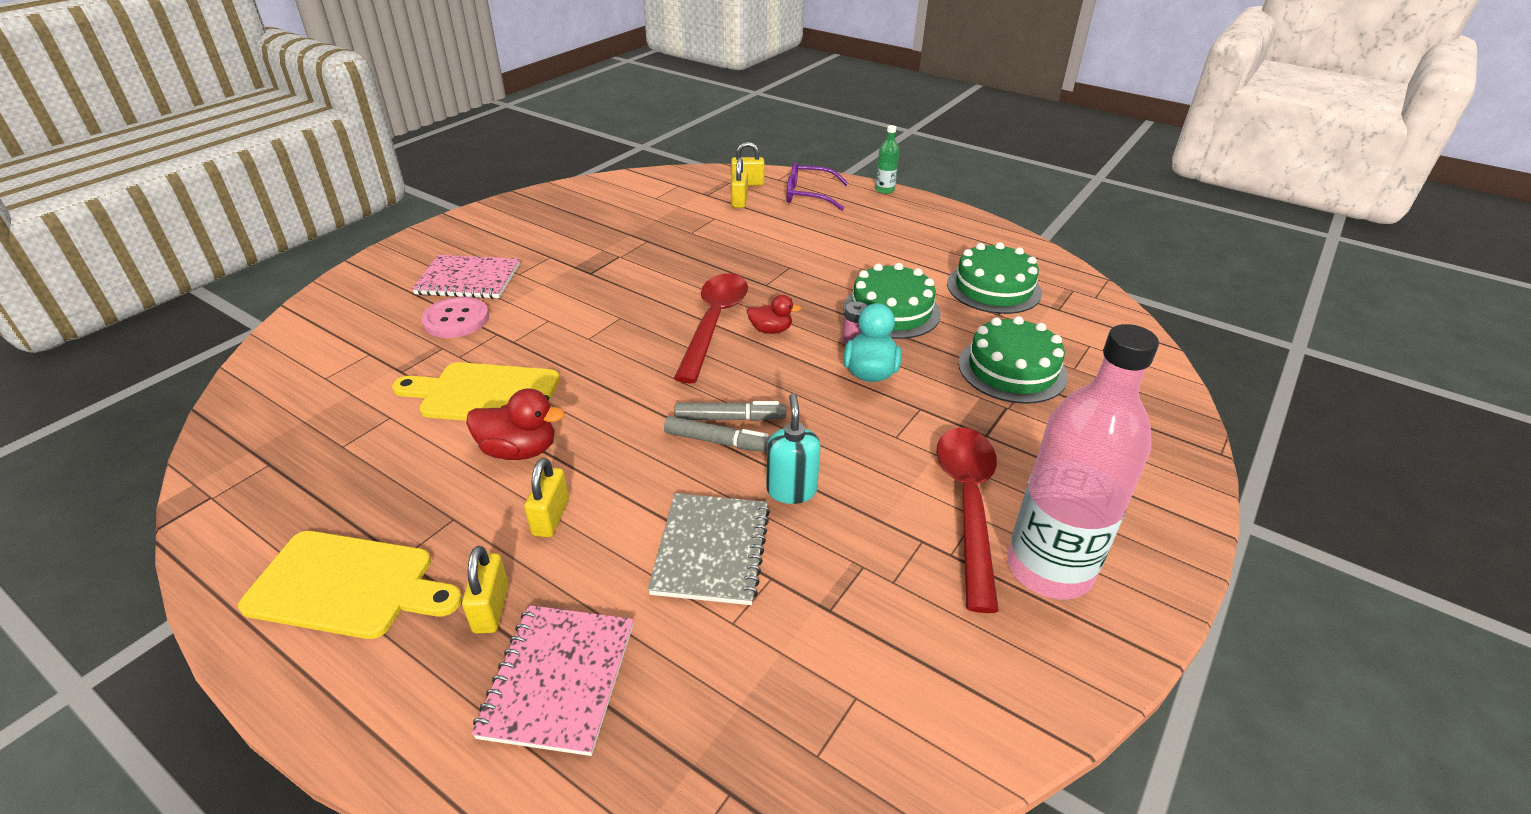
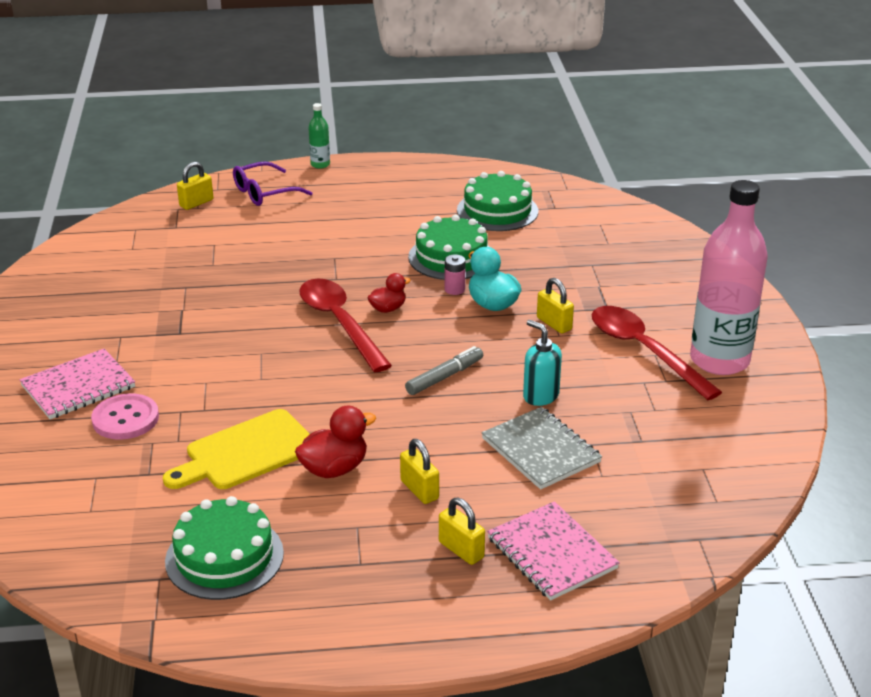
camera: 40 degrees left, 5 degrees down
yellow cutting board [238,531,462,639] -> none
grey marker [664,416,770,452] -> none
yellow padlock [731,158,748,208] -> yellow padlock moved to [537,278,574,334]
green cake [958,316,1068,404] -> green cake moved to [165,496,284,600]

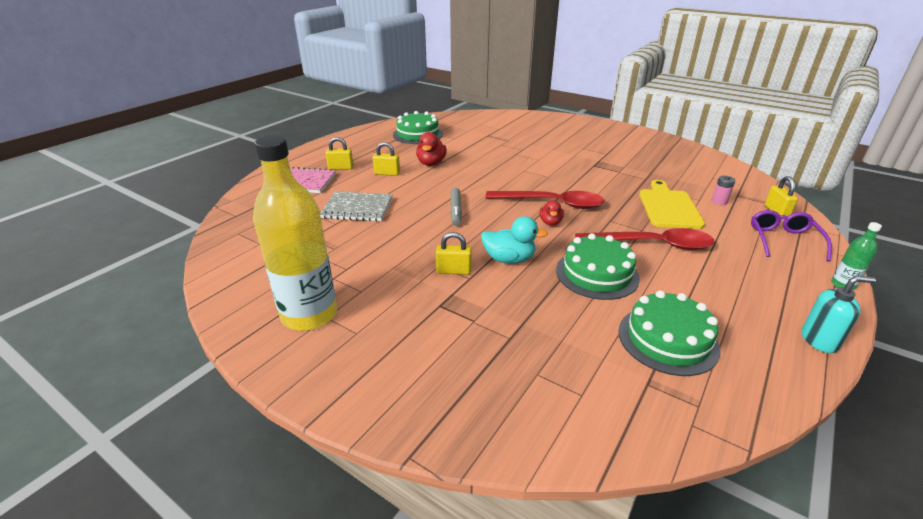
camera: 130 degrees right, 0 degrees up
pink notebook [19,349,135,419] -> none
pink button [91,393,159,440] -> none
yellow cutting board [163,409,310,489] -> yellow cutting board moved to [639,180,705,229]
pink battery [445,254,466,295] -> pink battery moved to [712,176,735,205]
turquoise soap dispenser [523,320,562,406] -> turquoise soap dispenser moved to [801,275,876,353]
red spoon [592,306,722,400] -> red spoon moved to [575,228,714,250]
pink bottle [690,180,768,375] -> yellow bottle [253,136,337,331]

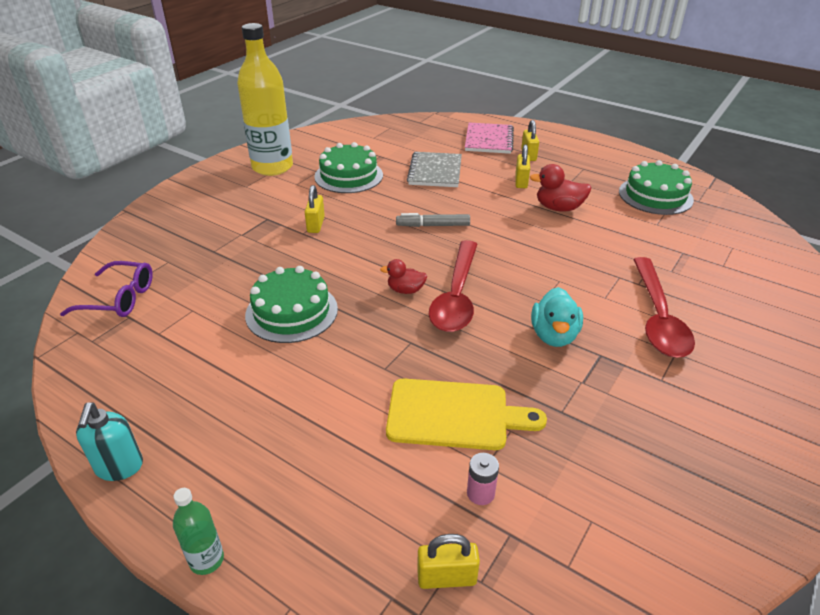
camera: 90 degrees right, 5 degrees up
turquoise duck [481,216,548,264] -> turquoise duck moved to [531,287,583,347]
red spoon [575,228,714,250] -> red spoon moved to [633,257,695,358]
green cake [618,290,720,376] -> green cake moved to [314,142,383,193]
purple glasses [751,210,832,262] -> purple glasses moved to [60,261,153,317]

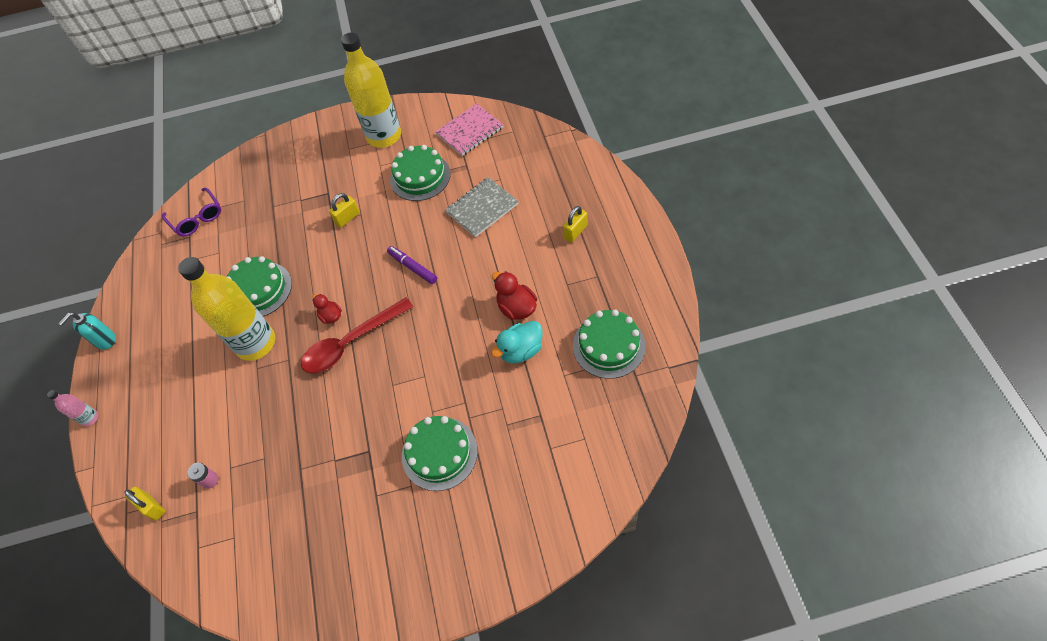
camera: 50 degrees right, 20 degrees up
green bottle [173,488,224,575] -> pink bottle [47,390,98,426]
yellow cutting board [386,378,547,450] -> none
grey marker [396,213,470,227] -> purple marker [387,246,437,284]
pink notebook [465,122,514,154] -> pink notebook moved to [435,103,504,156]
yellow padlock [515,145,530,188] -> none
turquoise duck [531,287,583,347] -> turquoise duck moved to [491,321,543,364]
red spoon [633,257,695,358] -> green cake [402,416,478,491]
none -> yellow bottle [178,257,275,361]

